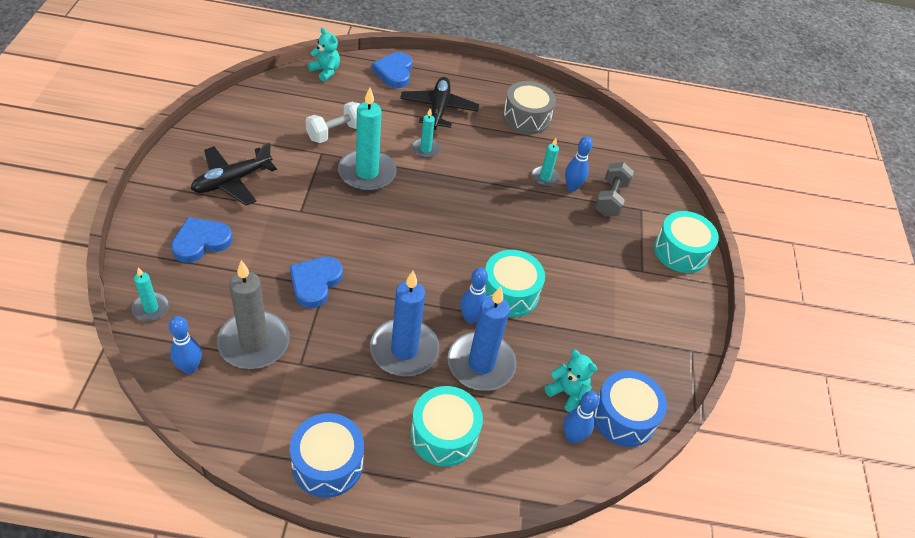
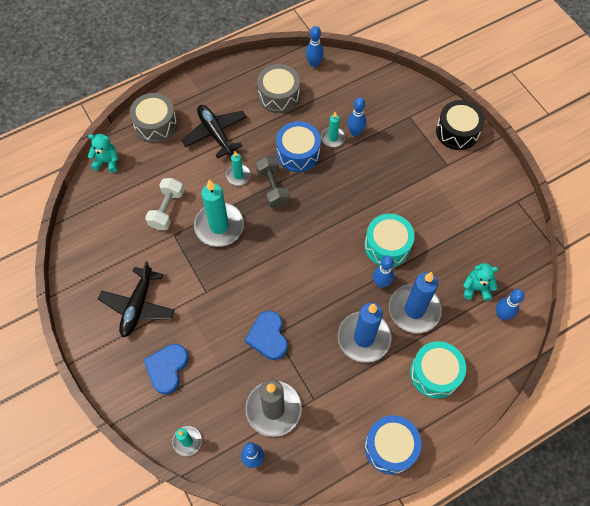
camera: 30 degrees left, 15 degrees up
blue heart [372,52,412,88] -> grey drum [130,93,177,143]
blue drum [593,370,667,447] -> blue drum moved to [276,121,321,172]
grey dumbbell [595,162,634,217] -> grey dumbbell moved to [256,156,290,207]
turquoise drum [654,211,719,273] -> black drum [436,100,485,150]
none -> blue bowling pin [306,26,324,67]

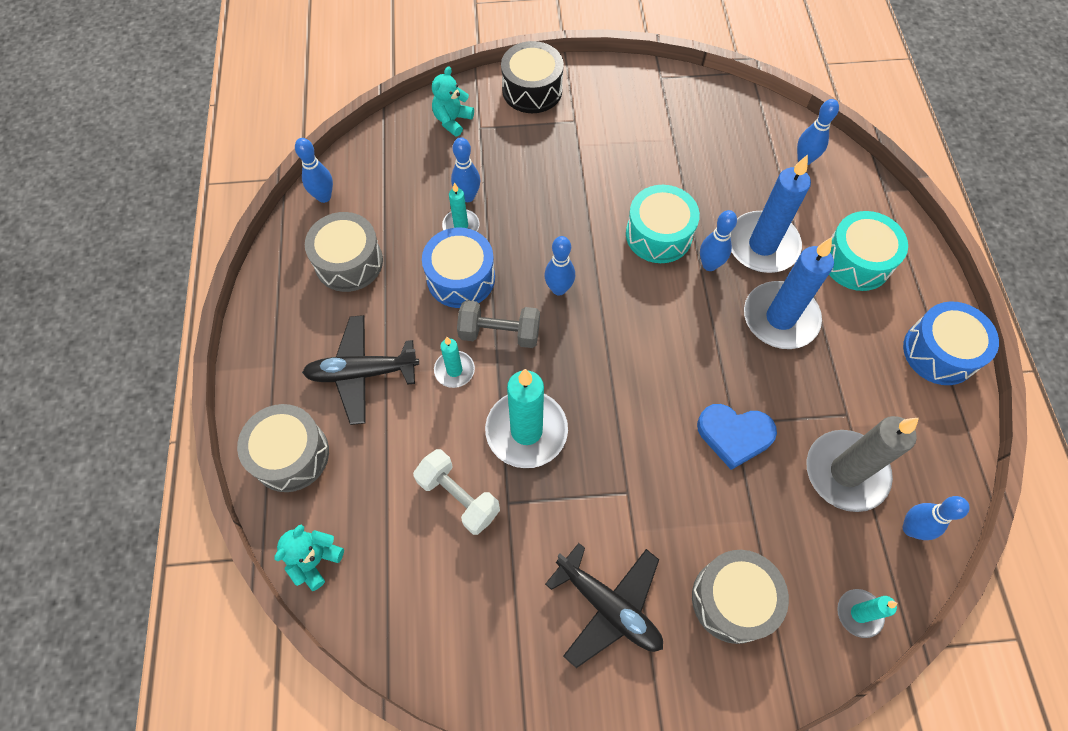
camera: 65 degrees left, 0 degrees up
blue heart [144,344,189,395] -> grey drum [692,550,789,644]
turquoise teddy bear [463,263,499,301] -> turquoise teddy bear moved to [432,66,474,137]
none -> blue bowling pin [544,236,575,296]

